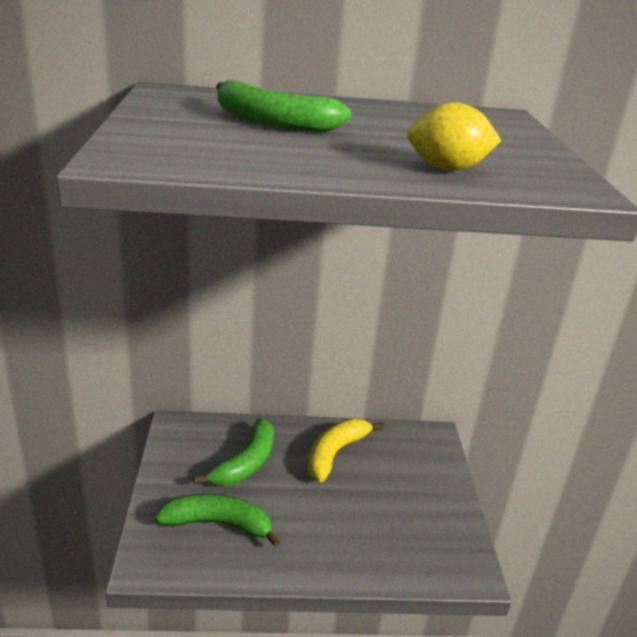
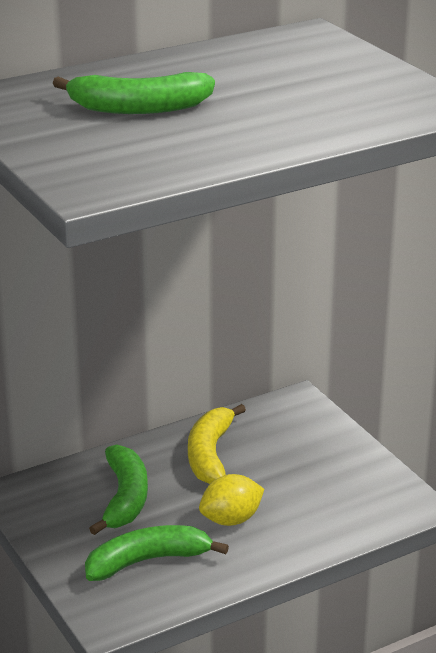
camera: 25 degrees left, 0 degrees up
yellow lemon [407,103,501,170] -> yellow lemon moved to [199,474,264,526]

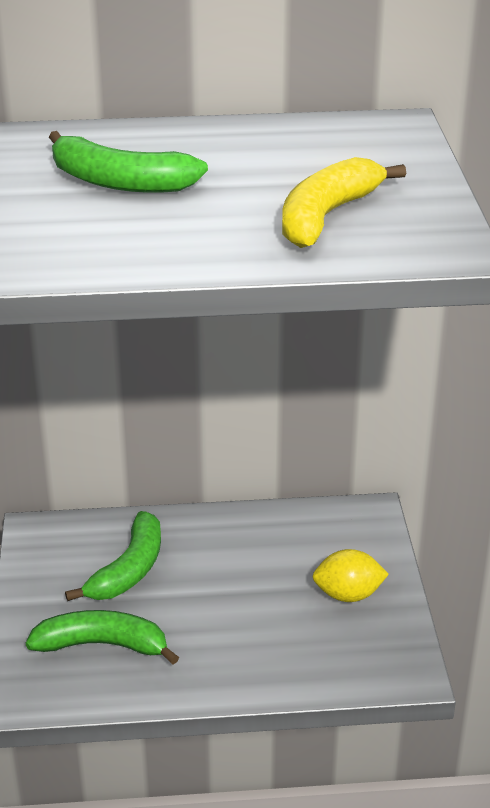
camera: 25 degrees right, 5 degrees up
yellow banana [188,404,246,484] -> yellow banana moved to [282,157,406,248]
yellow lemon [199,474,264,526] -> yellow lemon moved to [313,549,389,602]

